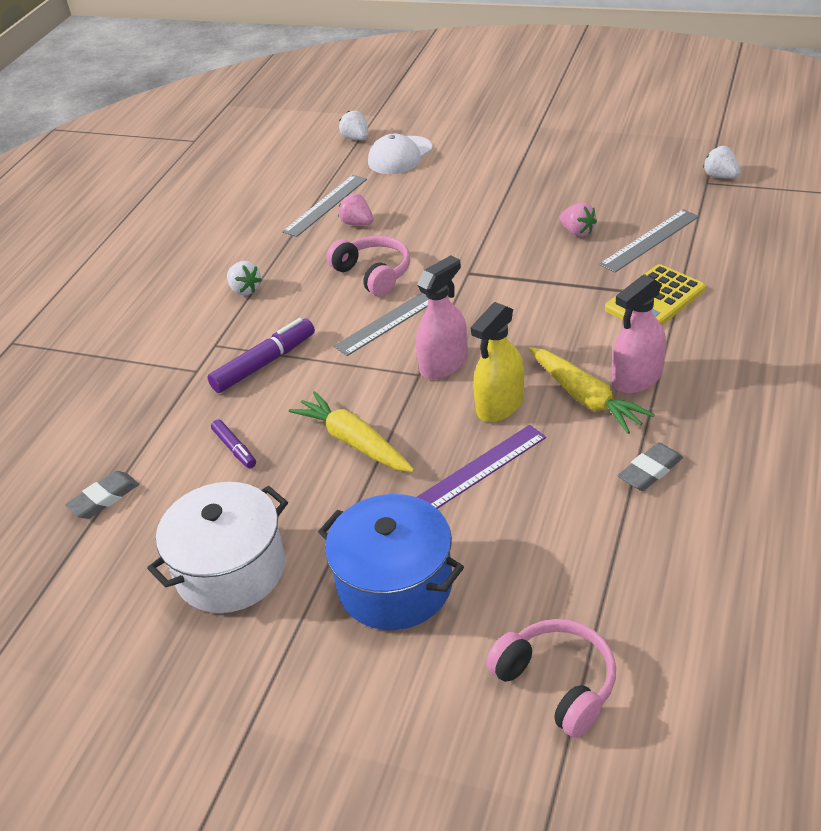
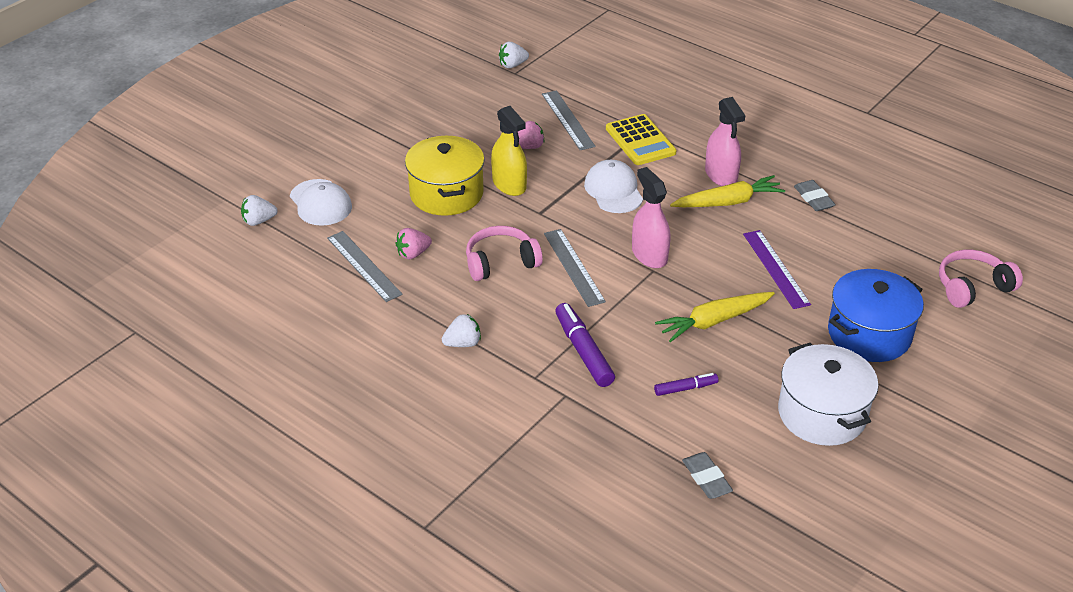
camera: 75 degrees left, 0 degrees up
yellow spray bottle [470,302,524,422] -> yellow spray bottle moved to [491,106,527,196]
none -> yellow pot [405,135,485,216]
none -> white cap [584,160,643,213]

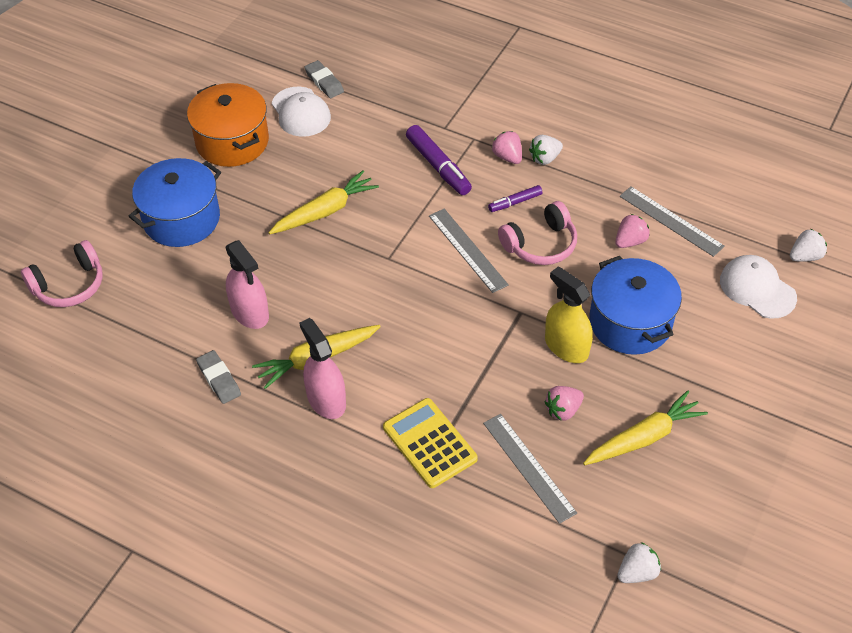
camera: 170 degrees right, 10 degrees up
yellow pot [405,135,485,216] -> blue pot [589,256,682,355]
white cap [584,160,643,213] -> white cap moved to [272,86,331,137]
pink spray bottle [632,167,671,268] -> pink spray bottle moved to [226,240,269,329]
purple marker [654,373,718,396] -> purple marker moved to [488,185,542,212]
purple ruler [743,230,811,309] -> none
white pot [778,343,879,446] -> orange pot [187,83,269,167]
none -> pink strawberry [492,131,522,164]
none -> yellow carrot [583,391,708,465]

